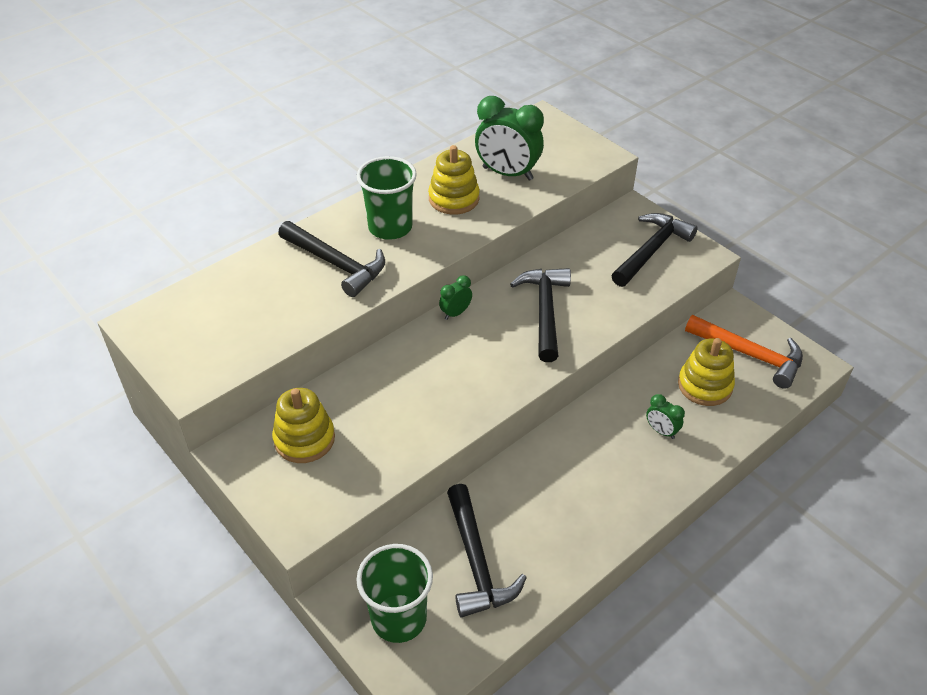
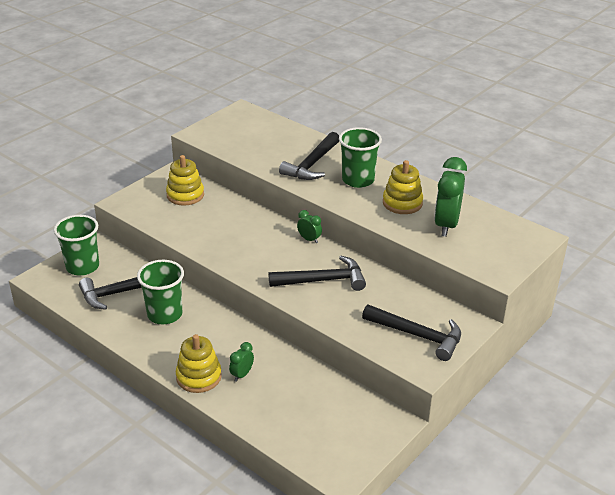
camera: 80 degrees right, 10 degrees down
yellow stacking toy [678,338,735,406] -> yellow stacking toy moved to [176,334,222,393]
orange hammer [685,315,803,389] -> none
none -> green cup [137,260,184,325]

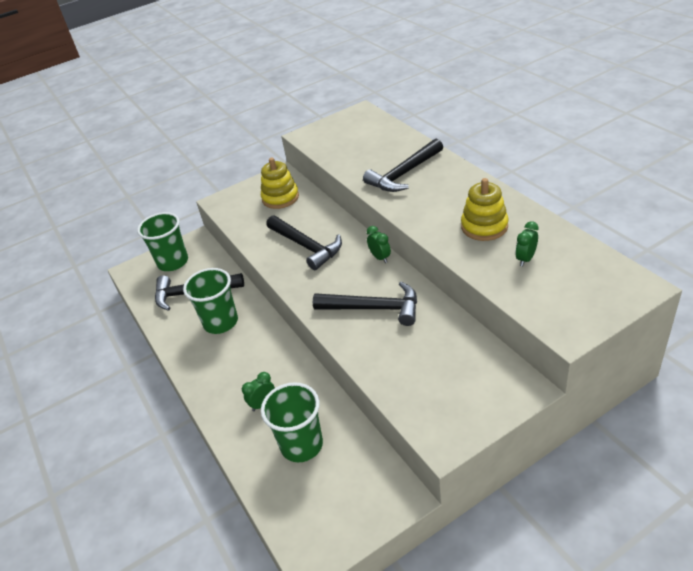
camera: 25 degrees right, 5 degrees up
yellow stacking toy [176,334,222,393] -> none
green cup [339,127,382,188] -> green cup moved to [261,382,323,462]
black hammer [362,304,461,361] -> black hammer moved to [266,215,342,270]
green clock [434,157,467,237] -> green clock [515,221,539,266], size x0.48

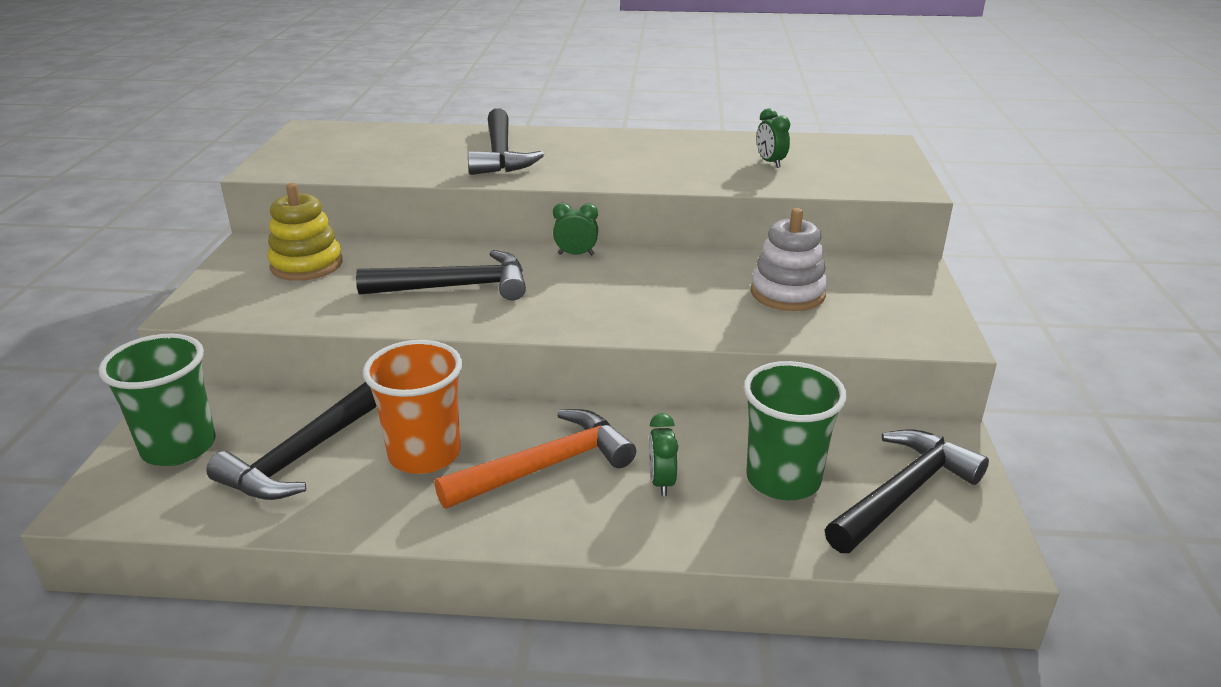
camera: 60 degrees left, 10 degrees down
green cup [183,268,238,334] -> orange cup [363,340,462,474]
black hammer [313,281,417,326] -> black hammer moved to [825,429,989,553]
yellow stacking toy [461,178,509,241] -> none
none -> orange hammer [434,409,636,509]
none -> white stacking toy [751,208,828,311]

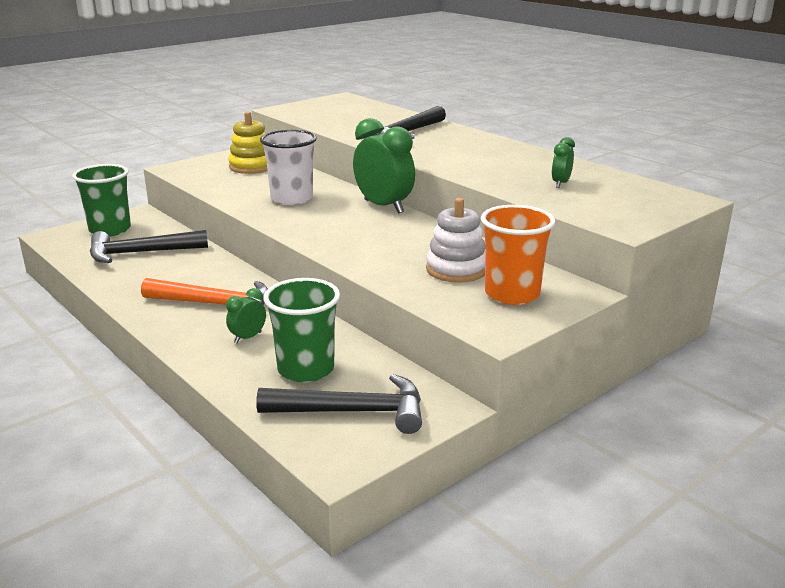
camera: 45 degrees right, 5 degrees down
black hammer [356,250,526,300] -> white cup [260,130,317,205]
orange cup [363,340,462,474] -> orange cup moved to [481,205,555,305]
green clock [553,203,598,255] -> green clock [353,118,415,214], size x2.07

